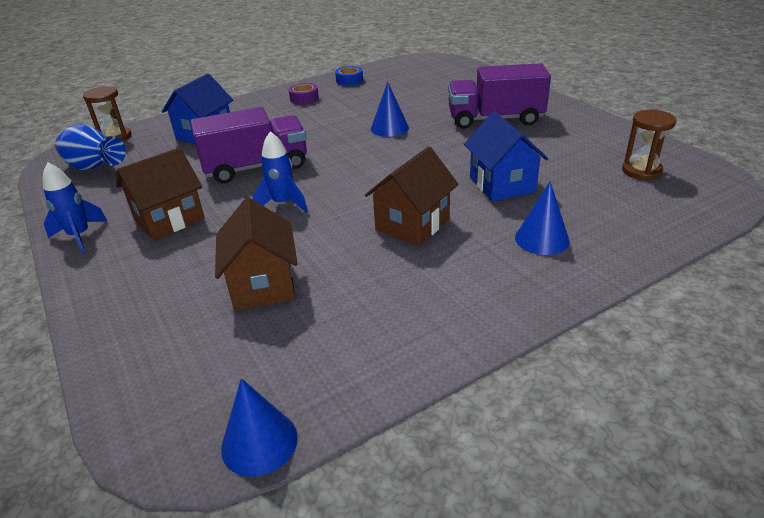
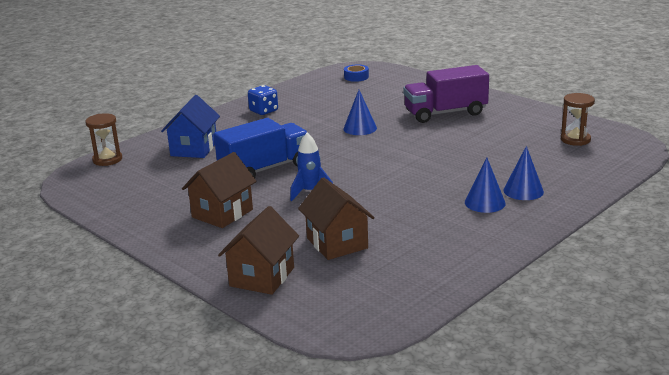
camera: 15 degrees left, 10 degrees down
blue rocket [43,162,107,253] -> none
blue vase [55,124,126,170] -> none
purple truck [190,107,307,184] -> blue truck [214,118,308,178]
blue cone [221,378,298,477] -> blue cone moved to [465,158,506,213]
purple tape [289,83,319,104] -> blue dice [248,85,278,115]
blue tape [335,66,363,86] -> blue tape moved to [344,64,369,82]
brown house [365,146,459,246] -> brown house moved to [218,206,299,295]
blue house [464,112,548,201] -> none

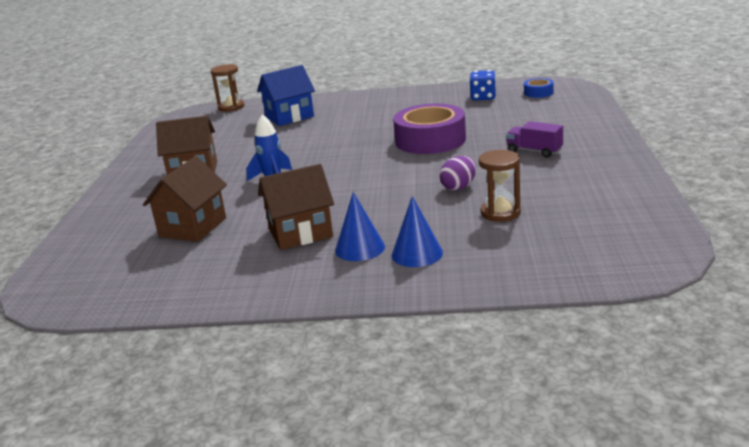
camera: 50 degrees right, 0 degrees up
blue truck [214,118,308,178] -> none
brown house [218,206,299,295] -> brown house moved to [258,164,334,250]
blue dice [248,85,278,115] -> blue dice moved to [470,70,496,101]
blue cone [343,90,377,135] -> purple tape [393,104,466,154]
purple truck [403,65,489,123] -> purple truck [506,121,563,158], size x0.53
brown hourglass [561,93,595,146] -> brown hourglass moved to [478,150,521,222]
none -> purple egg [439,156,476,190]

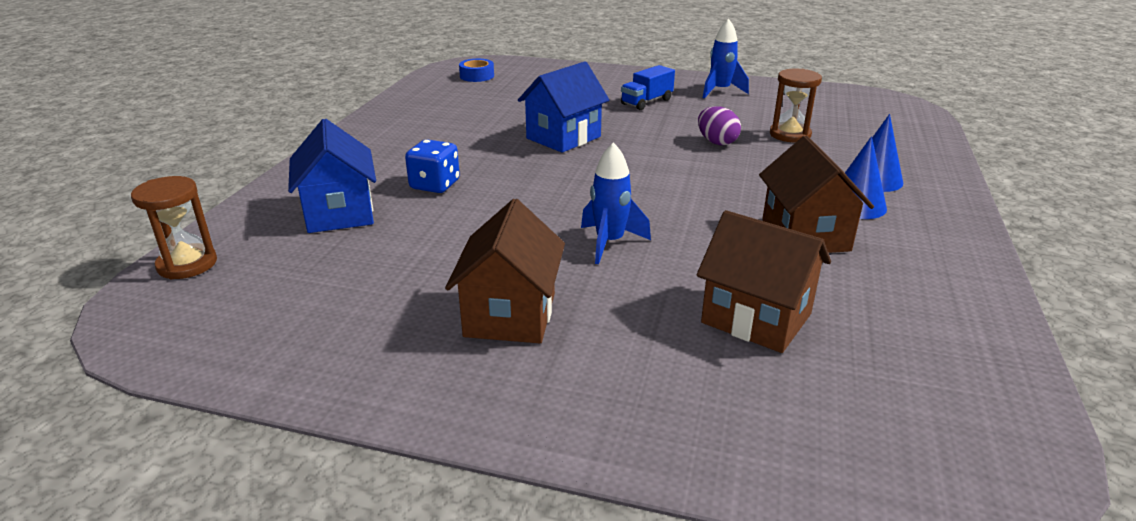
camera: 80 degrees left, 5 degrees up
purple tape [393,104,466,154] -> blue house [518,61,610,153]
blue dice [470,70,496,101] -> blue dice moved to [405,139,460,193]
purple truck [506,121,563,158] -> blue truck [621,65,675,110]
none -> blue rocket [703,19,749,98]

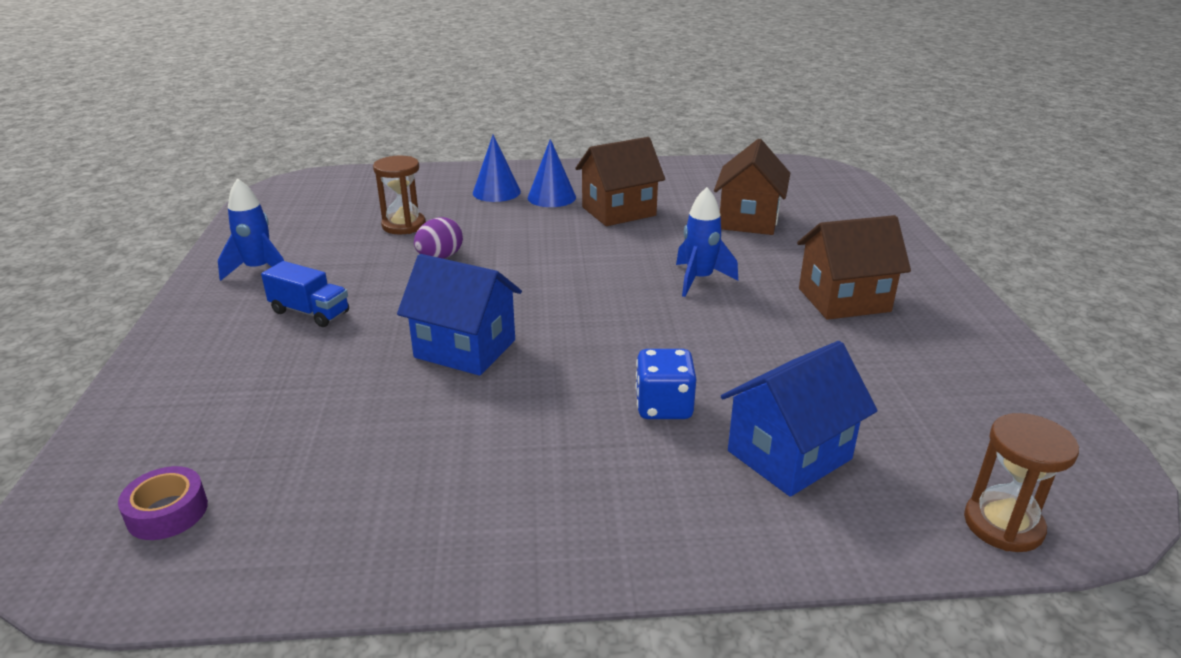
camera: 110 degrees left, 0 degrees up
blue tape [459,59,494,82] -> purple tape [118,466,208,540]

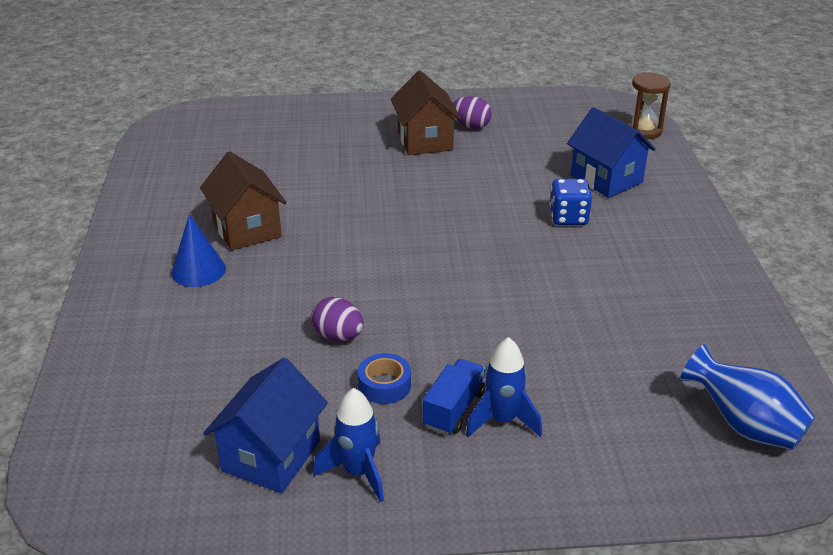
camera: 90 degrees left, 5 degrees up
purple tape [118,466,208,540] -> blue vase [680,344,816,450]
brown hourglass [373,156,426,234] -> none
blue house [397,254,522,376] -> blue house moved to [203,358,328,493]
blue cone [473,135,521,202] -> none
blue rocket [676,187,738,297] -> blue rocket moved to [466,337,542,437]
brown house [714,139,790,235] -> none
none -> blue tape [358,353,411,404]
none -> purple egg [453,96,492,129]

